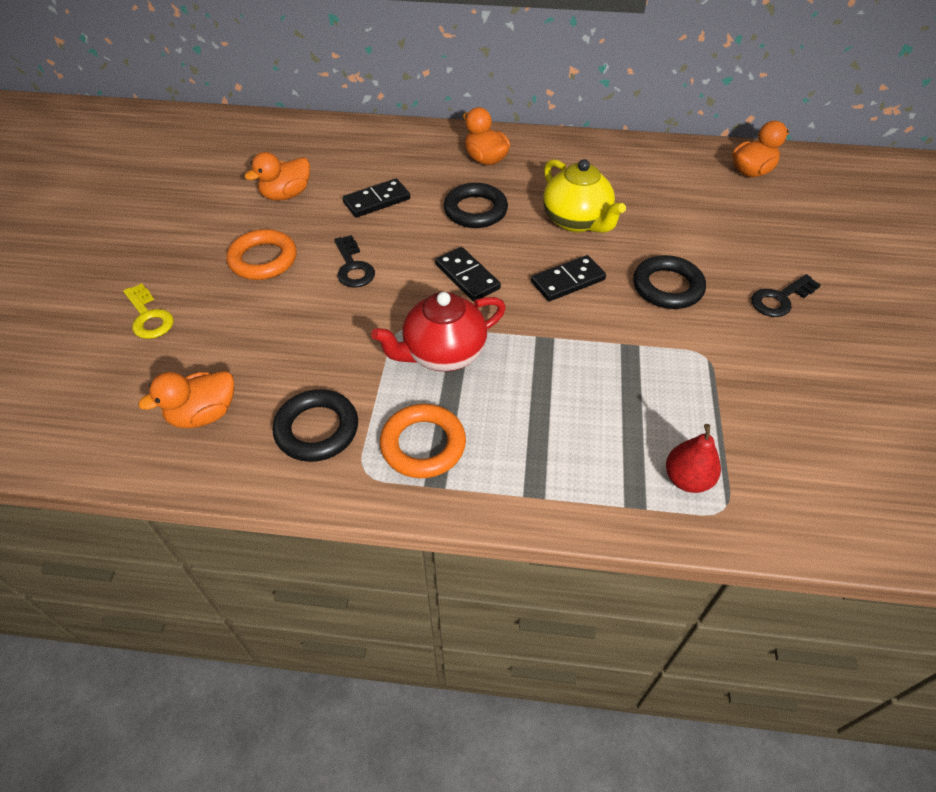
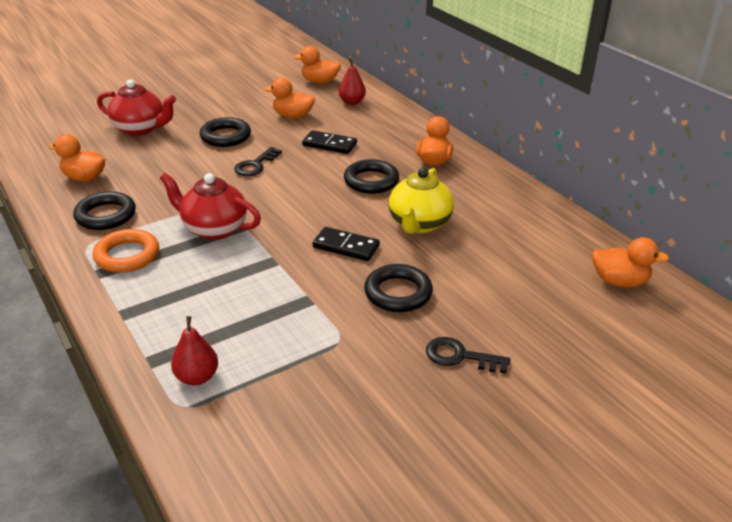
camera: 50 degrees right, 15 degrees down
yellow key [123,283,174,339] -> red teapot [97,80,176,136]
orange ring [226,229,297,280] -> black ring [200,117,251,147]
black domino [435,247,501,301] -> none
none -> orange duck [294,46,341,84]
none -> red pear [339,58,366,105]

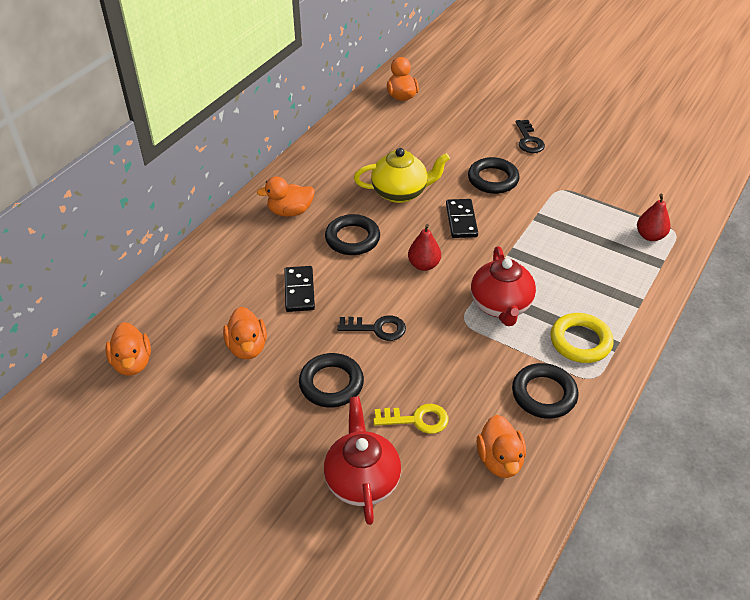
camera: 115 degrees left, 10 degrees up
orange ring [93,229,159,273] -> yellow ring [551,313,614,363]
red pear [339,58,366,105] -> red pear moved to [408,224,441,271]
none -> yellow key [373,404,449,434]

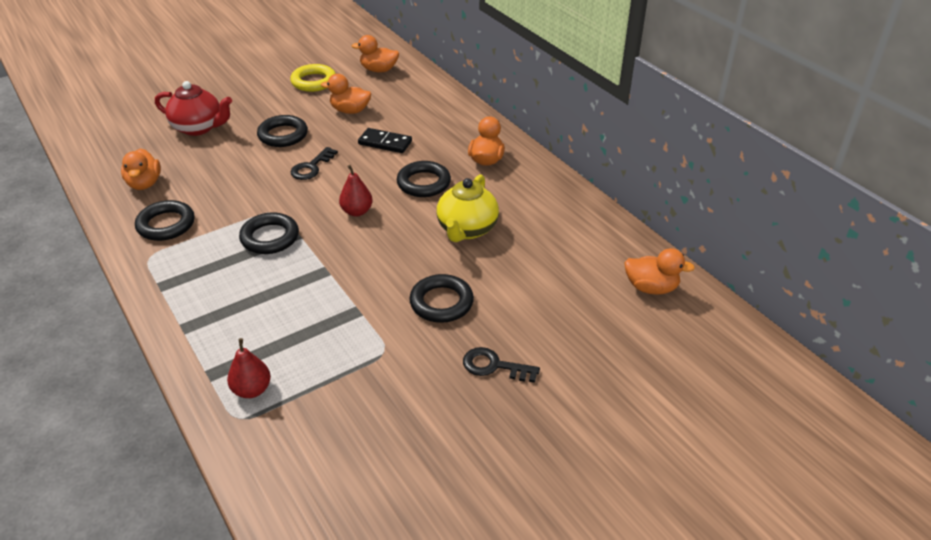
camera: 115 degrees right, 5 degrees down
yellow key [373,404,449,434] -> none
black domino [446,199,478,238] -> none
red teapot [471,246,536,326] -> black ring [239,212,299,254]
orange duck [477,415,526,478] -> orange duck turned 120 degrees counterclockwise [121,149,161,190]
yellow ring [551,313,614,363] -> yellow ring moved to [290,64,336,92]

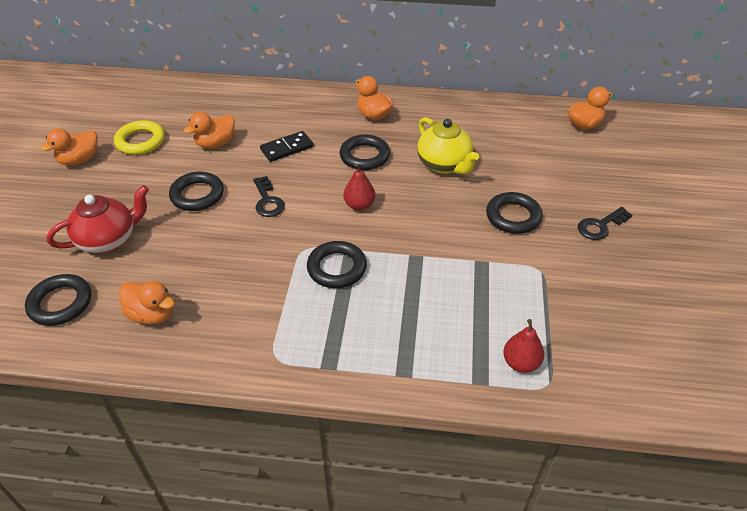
camera: 50 degrees left, 5 degrees up
black ring [135,200,195,241] -> black ring moved to [25,274,91,326]
orange duck [352,35,399,72] -> orange duck moved to [41,128,98,166]

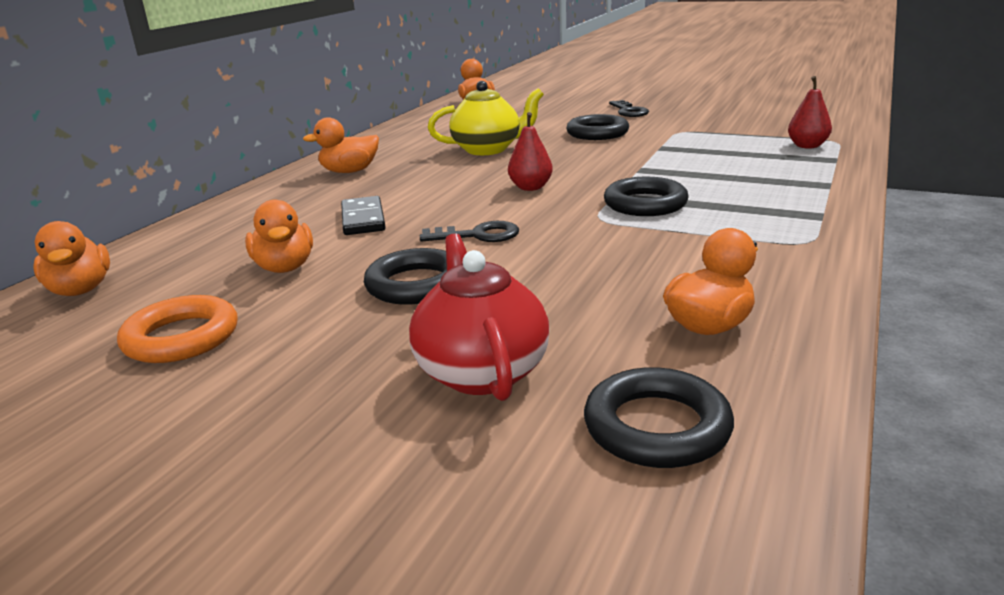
camera: 70 degrees left, 20 degrees down
orange duck [41,128,98,166] -> orange duck moved to [33,221,110,296]
yellow ring [114,120,165,155] -> orange ring [117,295,238,363]
black ring [340,134,390,170] -> none

